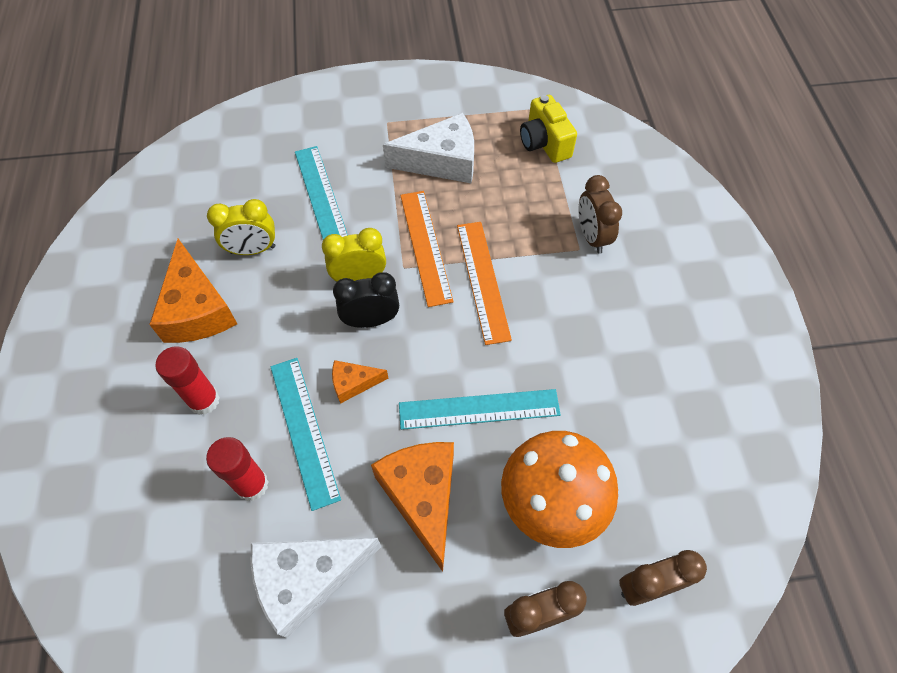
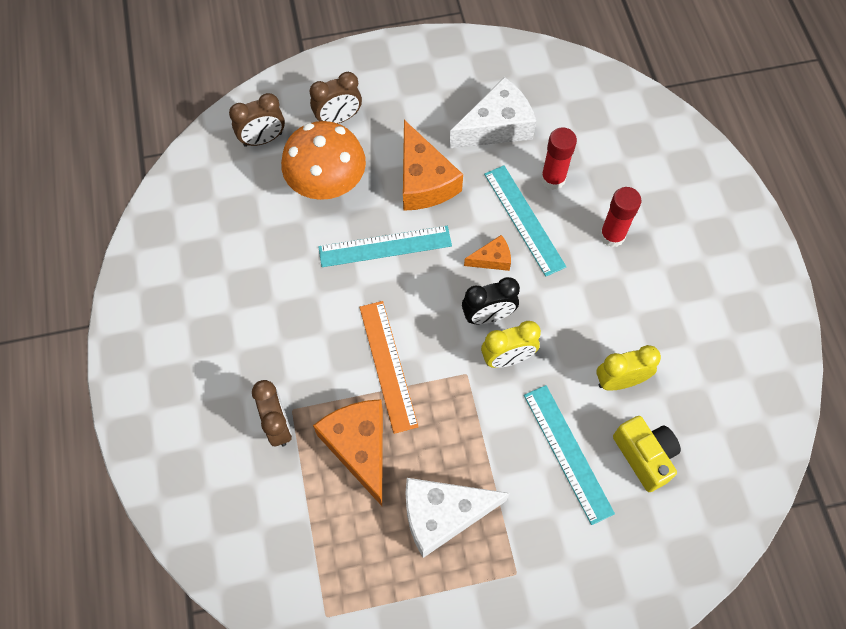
camera: 175 degrees right, 5 degrees up
orange cheese [149,239,237,343] -> orange cheese moved to [313,399,383,506]
orange ruler [400,191,453,307] -> none
yellow camera [520,95,577,163] -> yellow camera moved to [613,416,681,492]

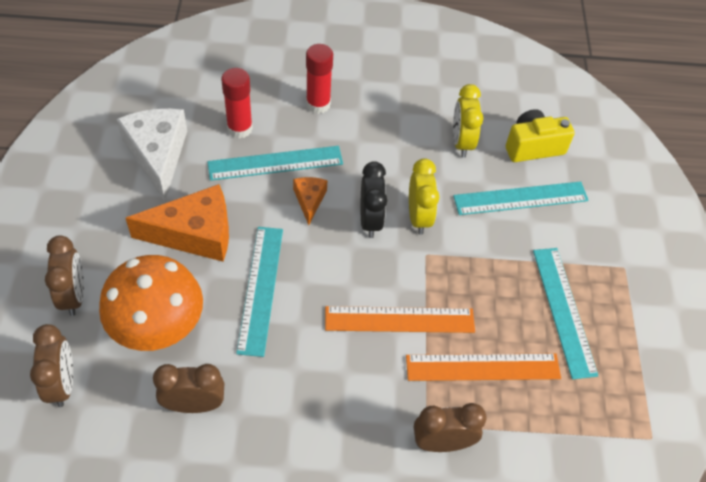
camera: 80 degrees left, 10 degrees down
orange cheese [313,399,383,506] -> orange ruler [406,354,561,381]
white cheese [406,478,510,558] -> turquoise ruler [533,248,598,379]
none -> brown clock [153,364,224,413]

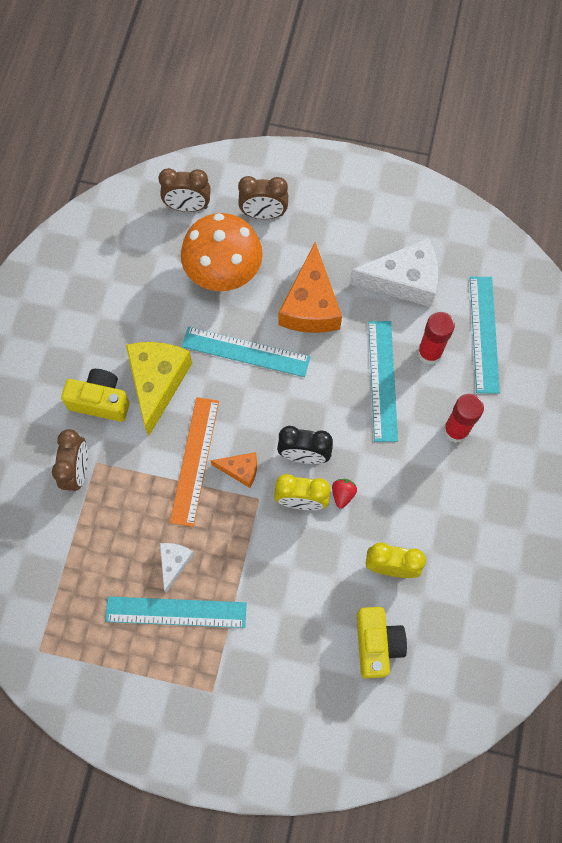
camera: 105 degrees right, 15 degrees up
brown clock [153,364,224,413] -> none
orange cheese [293,177,327,225] -> orange cheese moved to [210,452,257,488]
orange ruler [406,354,561,381] -> none
turquoise ruler [453,182,589,215] -> turquoise ruler moved to [470,277,500,394]
none -> yellow camera [61,369,130,422]
none -> yellow cheese [126,342,192,436]
none -> white cheese [160,543,194,593]
none -> red strawberry [332,479,357,508]

